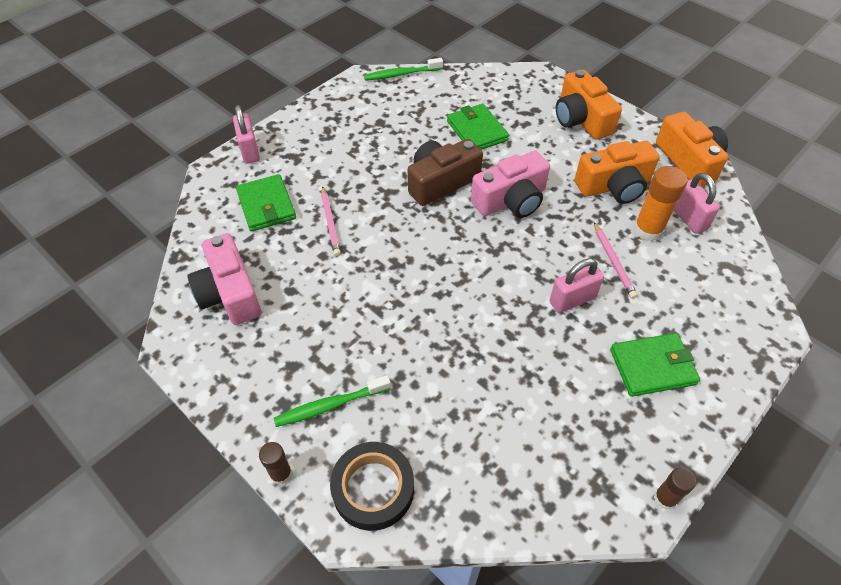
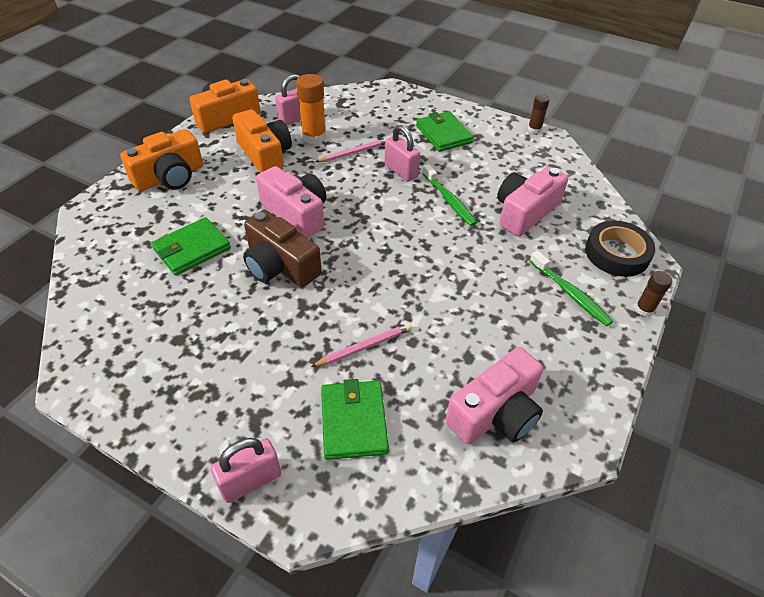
camera: 105 degrees left, 5 degrees down
green wallet [236,174,296,232] -> green wallet turned 60 degrees counterclockwise [321,379,389,460]
green toothbrush [364,58,443,81] -> green toothbrush moved to [422,164,477,226]
none -> pink camera [497,166,568,237]

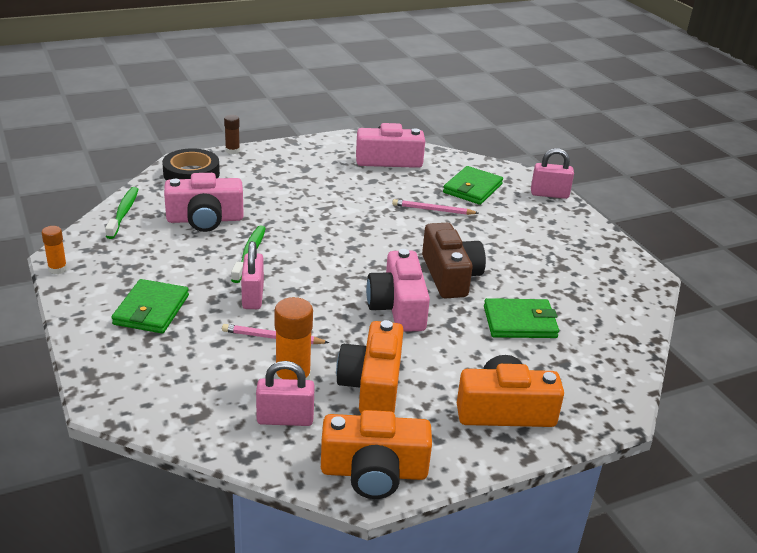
camera: 145 degrees left, 15 degrees down
brown glue stick [528,94,550,134] -> orange glue stick [42,226,67,274]
green toothbrush [530,250,613,326] -> green toothbrush moved to [105,187,139,239]

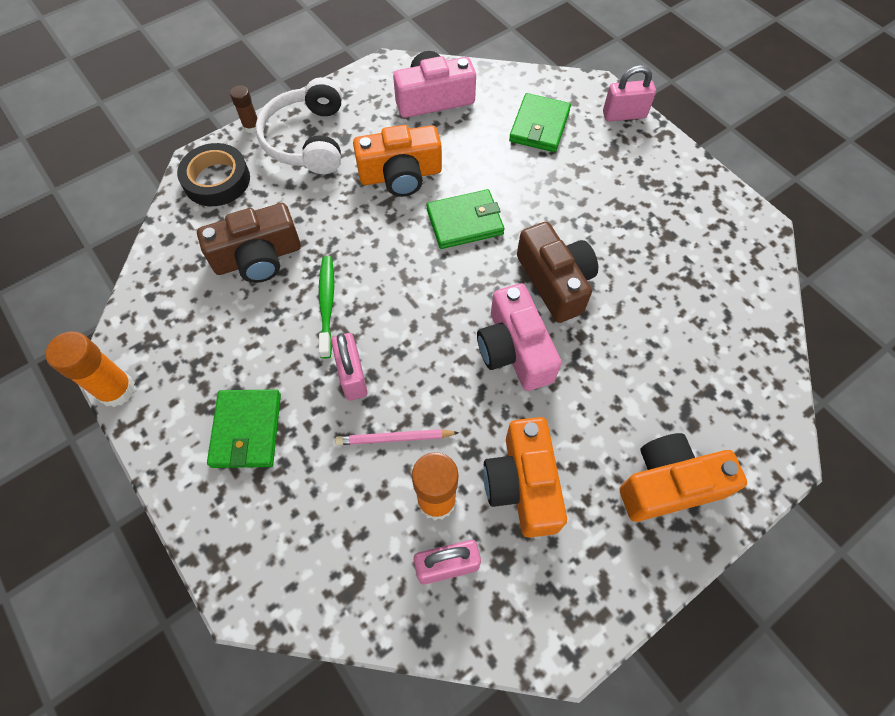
camera: 10 degrees left, 30 degrees up
orange glue stick [42,226,67,274] -> orange glue stick [45,332,135,407], size x1.71
green toothbrush [105,187,139,239] -> none
pink camera [164,173,244,232] -> brown camera [197,203,301,283]
orange camera [321,410,432,499] -> orange camera moved to [353,125,442,197]
pink pencil [392,199,478,215] -> none
green wallet [484,298,559,338] -> green wallet moved to [426,189,505,249]
none -> white headphones [256,77,342,174]

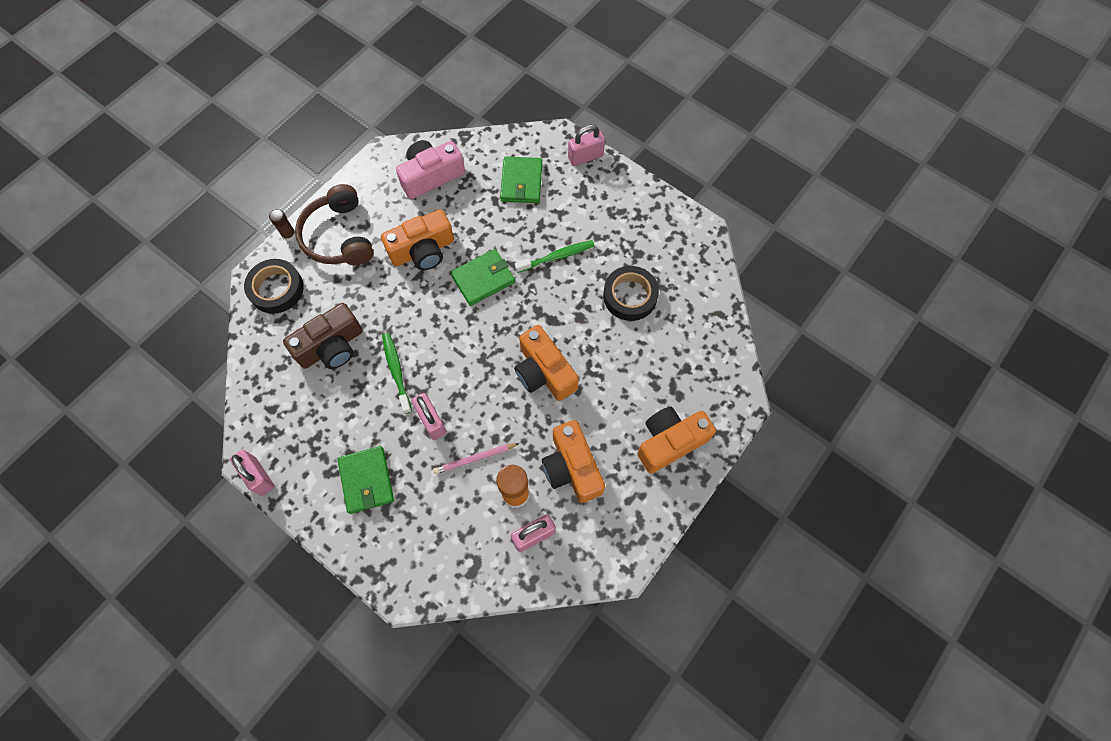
camera: 15 degrees left, 5 degrees up
orange glue stick [45,332,135,407] -> pink padlock [230,450,275,496]
white headphones [256,77,342,174] -> brown headphones [295,184,373,265]
pink camera [477,283,562,391] -> orange camera [514,325,579,401]
brown camera [517,222,598,323] -> none
none -> green toothbrush [515,240,595,273]
none -> black tape [603,266,659,321]

